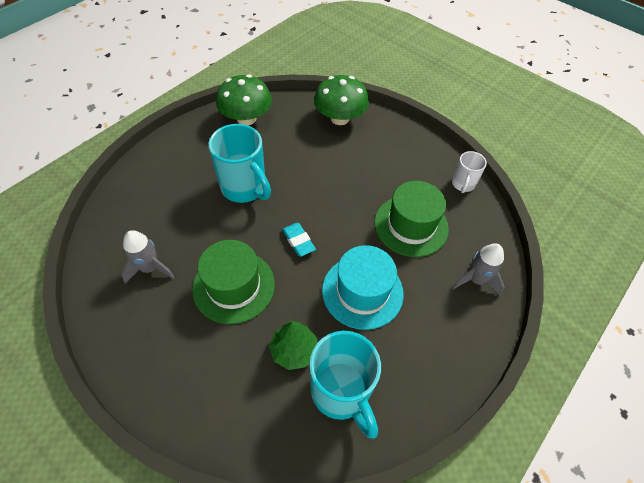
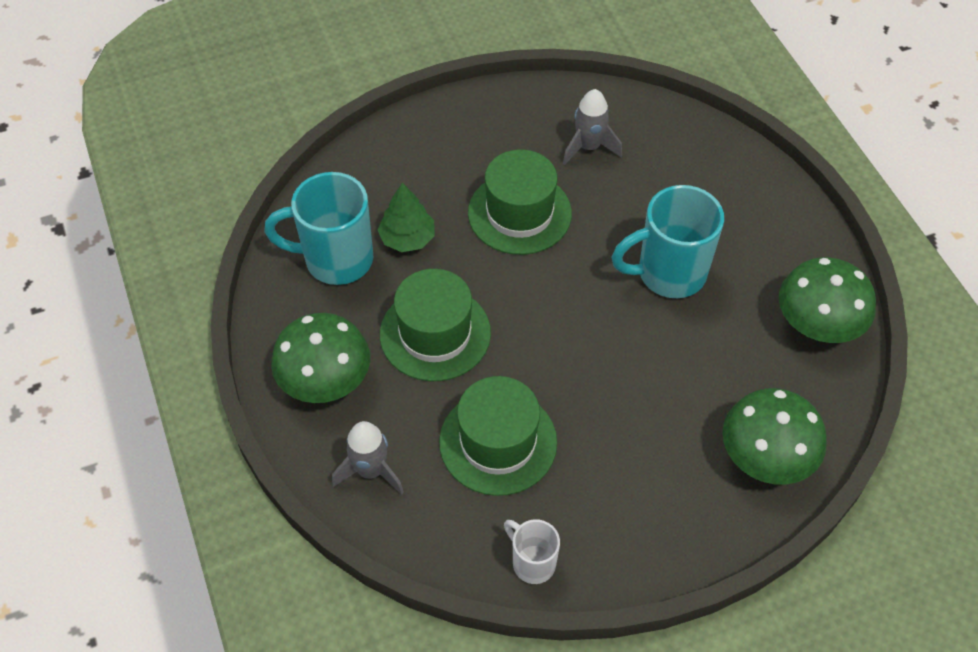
camera: 120 degrees right, 0 degrees up
turquoise eraser [282,223,316,257] -> none
turquoise hat [322,245,404,330] -> green hat [380,269,491,381]
none -> green mushroom [271,313,370,403]

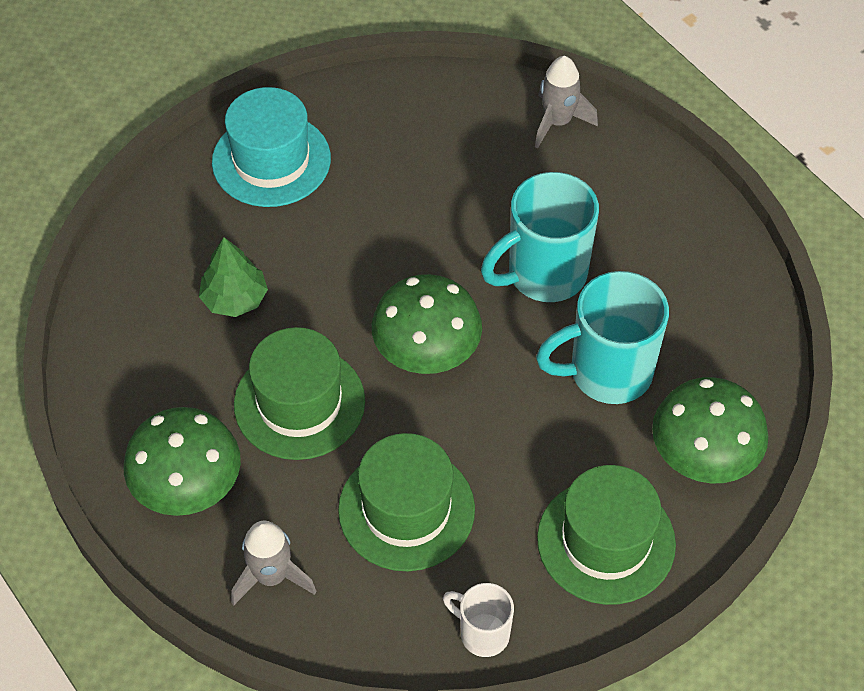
camera: 15 degrees left, 0 degrees up
turquoise mug [264,172,373,285] -> turquoise mug moved to [536,271,669,404]
green hat [468,150,572,255] -> green hat moved to [537,465,676,605]
grey rocket [563,89,622,165] -> grey rocket moved to [535,56,598,148]
green mushroom [779,257,876,343] -> green mushroom moved to [372,274,482,374]
none -> turquoise hat [212,87,331,207]

